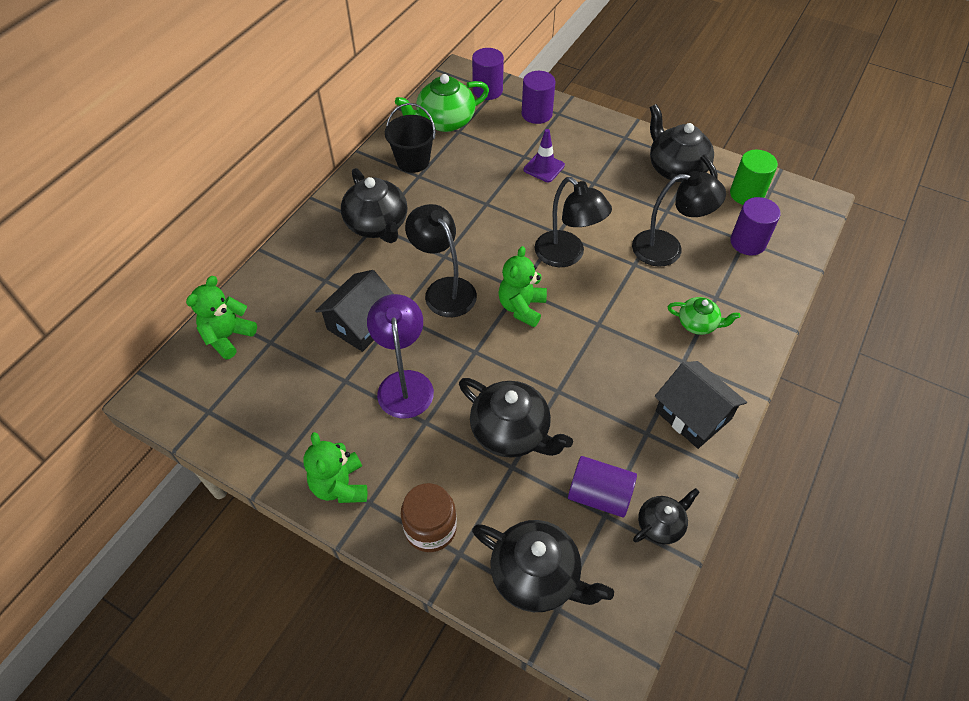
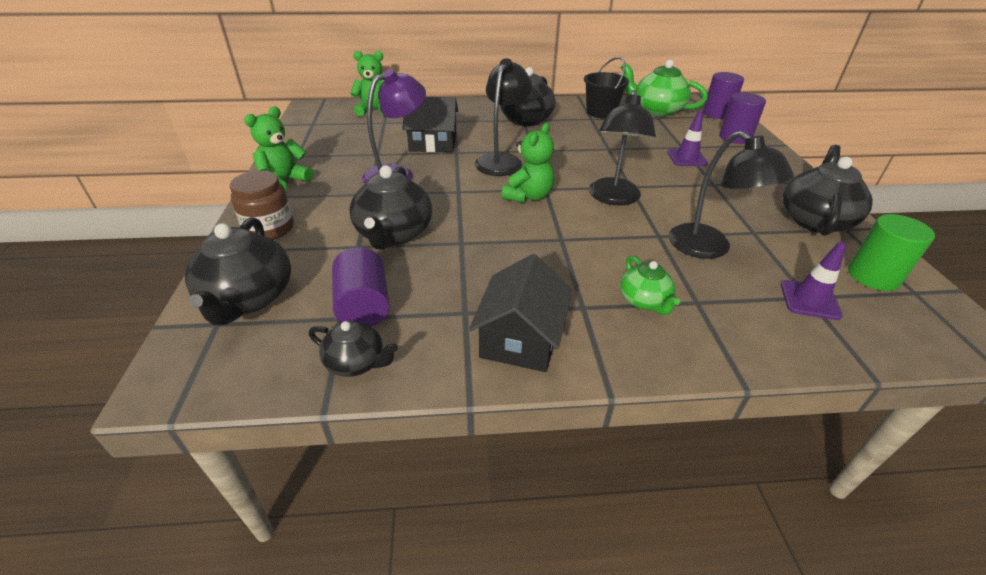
camera: 55 degrees right, 15 degrees down
green teddy bear [498,246,547,327] -> green teddy bear turned 135 degrees clockwise [502,123,554,202]
purple cylinder [730,197,781,255] -> purple traffic cone [781,242,846,320]

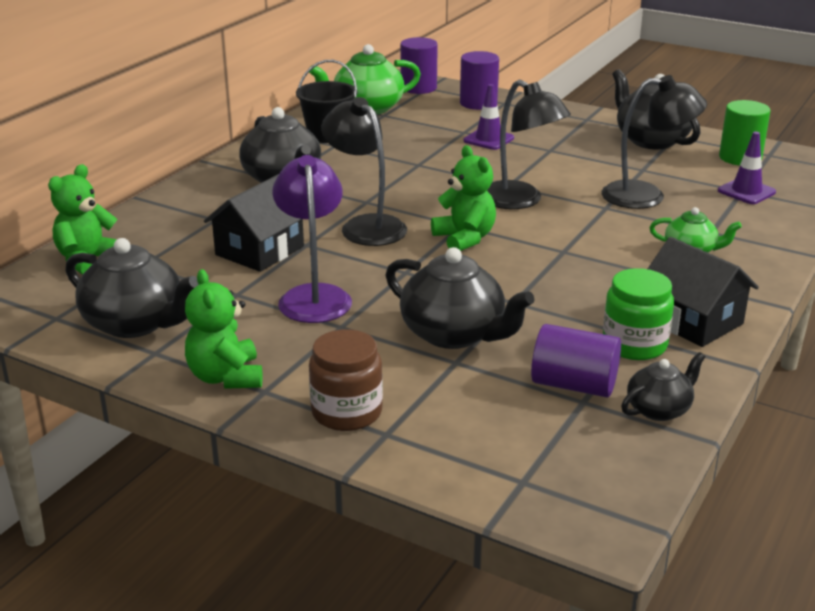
camera: 55 degrees left, 10 degrees down
black teapot [185,217,291,325] -> black teapot moved to [65,238,199,338]
none -> green jar [603,268,674,360]

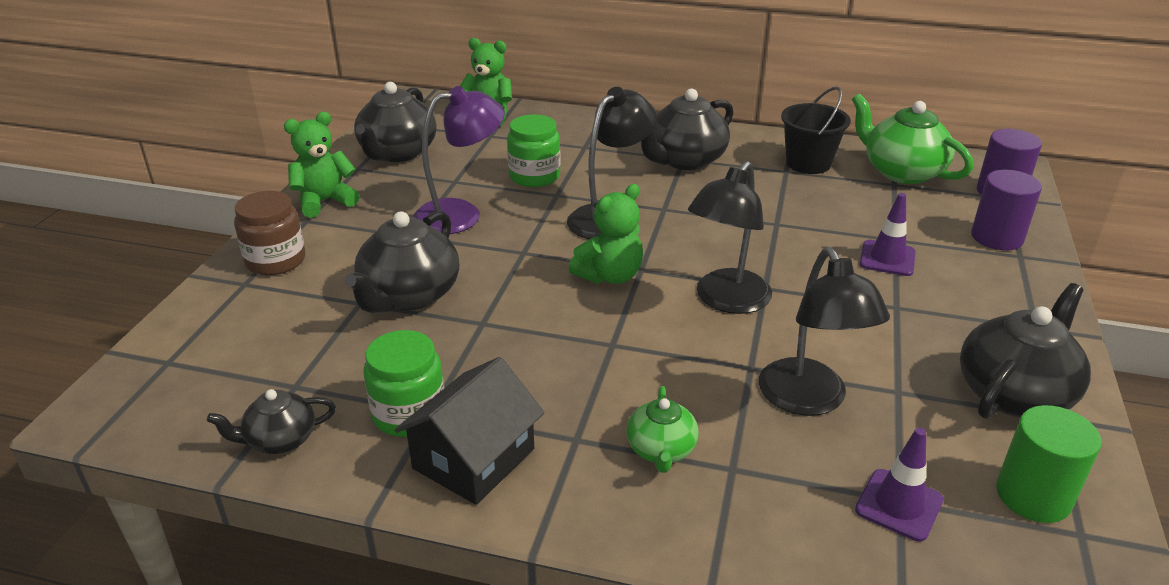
camera: 75 degrees right, 5 degrees up
black house [204,174,304,272] -> green jar [507,114,561,187]
purple cylinder [531,324,621,397] -> none
black teapot [621,352,705,421] -> black teapot turned 120 degrees clockwise [207,389,336,454]

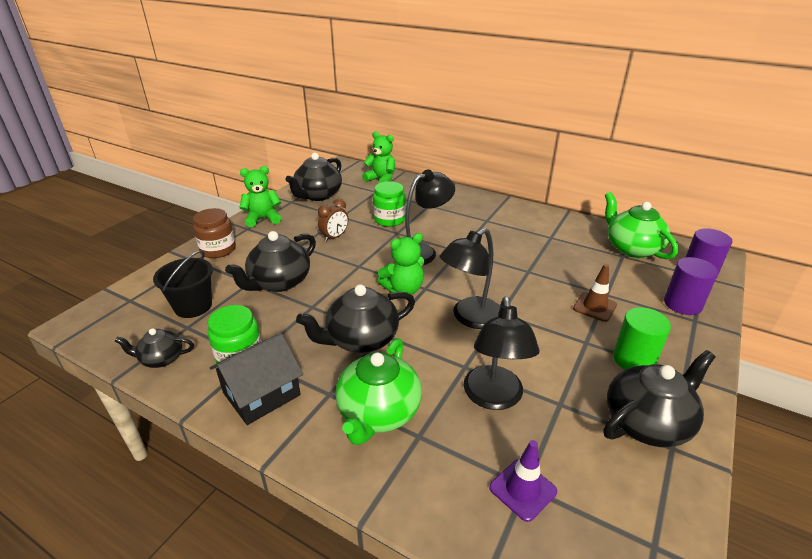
camera: 15 degrees right, 0 degrees up
purple lamp [413,86,505,234] -> brown clock [318,199,348,242]
green teapot [626,386,699,473] -> green teapot [335,338,422,445], size x1.76
black teapot [641,89,734,170] -> black teapot moved to [296,284,415,353]
black bucket [781,87,851,174] -> black bucket moved to [153,250,213,318]
purple traffic cone [860,193,916,276] -> brown traffic cone [573,264,617,322]
green cylinder [996,405,1101,523] -> green cylinder moved to [613,307,671,370]

